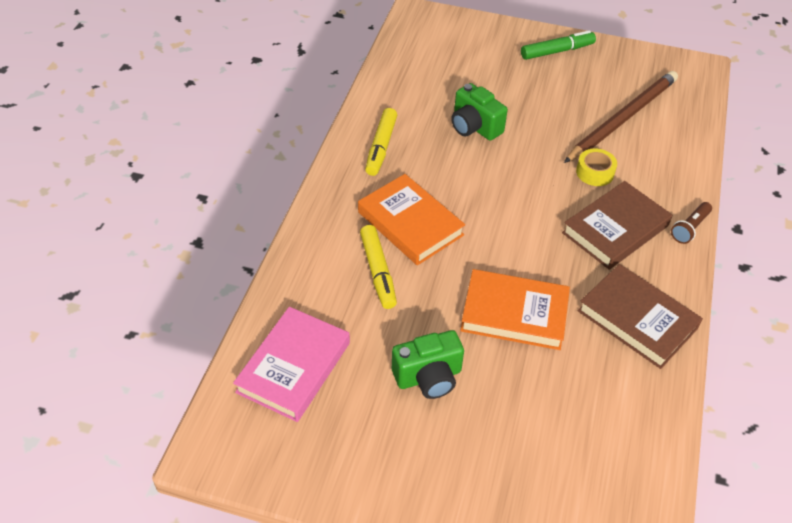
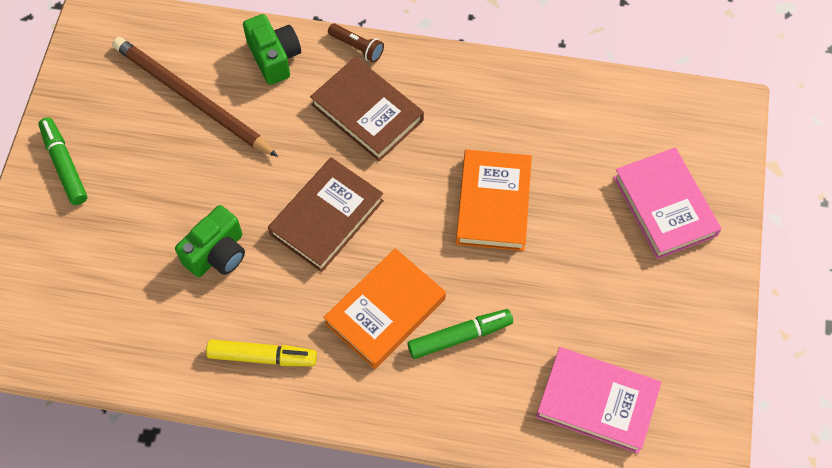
camera: 95 degrees left, 15 degrees up
yellow marker [360,225,397,309] -> green marker [408,309,513,359]
green camera [392,330,464,399] -> green camera moved to [243,14,301,85]
yellow tape [576,148,617,186] -> none
brown book [578,264,703,369] -> brown book moved to [268,157,384,272]
none -> pink book [613,148,721,259]

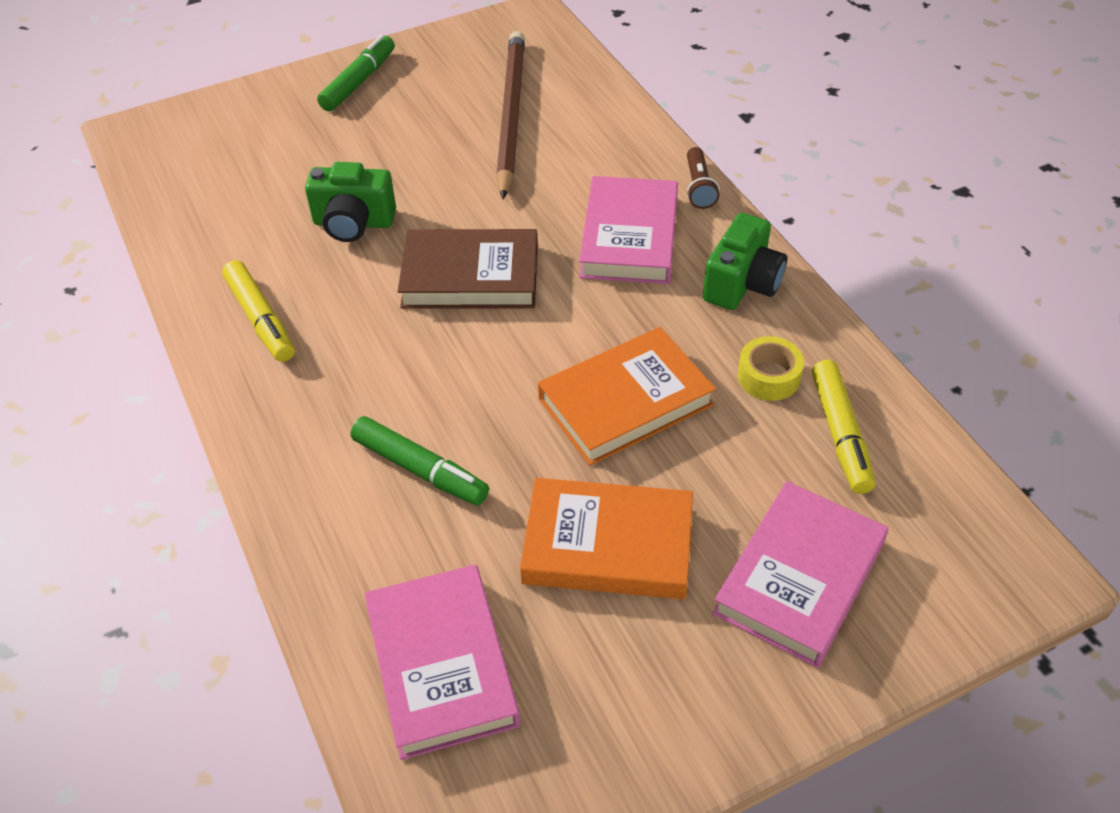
camera: 55 degrees right, 15 degrees down
green camera [243,14,301,85] -> green camera moved to [703,213,787,310]
brown book [310,57,424,161] -> pink book [579,176,678,284]
orange book [323,248,446,369] -> orange book moved to [520,478,693,599]
none -> yellow tape [737,336,804,401]
none -> yellow marker [812,360,875,494]

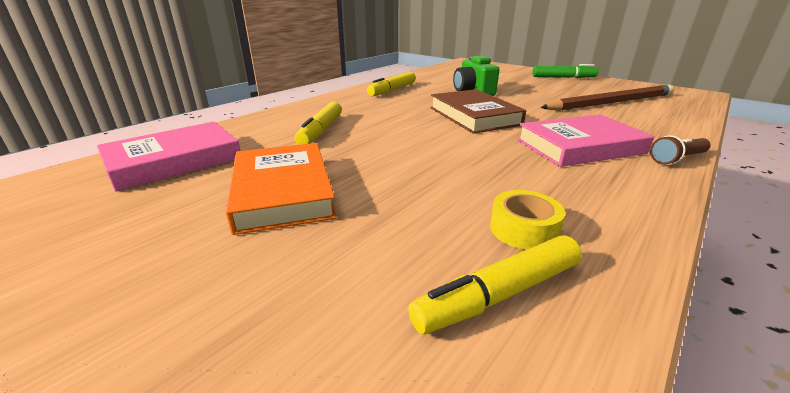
camera: 65 degrees right, 20 degrees down
green marker [351,416,489,506] -> yellow marker [295,101,342,145]
orange book [538,327,716,466] -> none
green camera [703,213,787,310] -> none
pink book [712,481,889,668] -> none

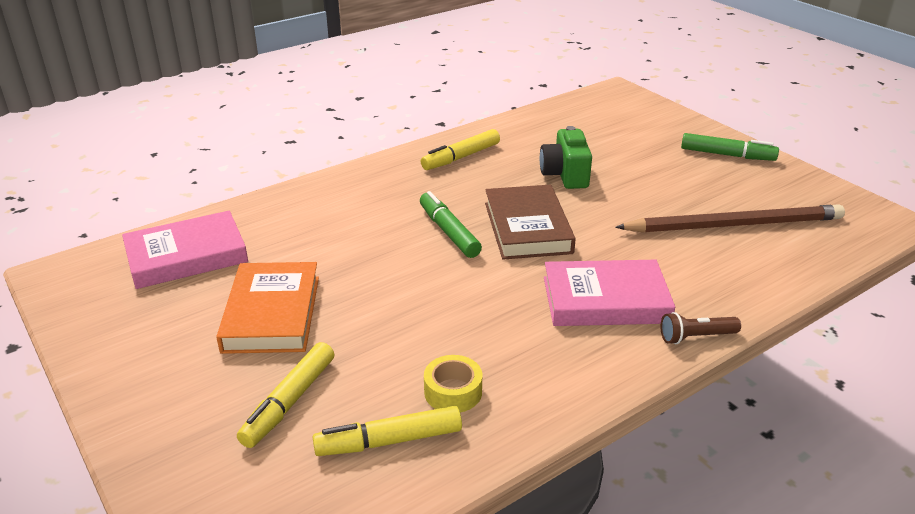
camera: 15 degrees right, 5 degrees up
yellow marker [295,101,342,145] -> yellow marker moved to [237,342,334,448]
none -> green marker [420,191,482,258]

